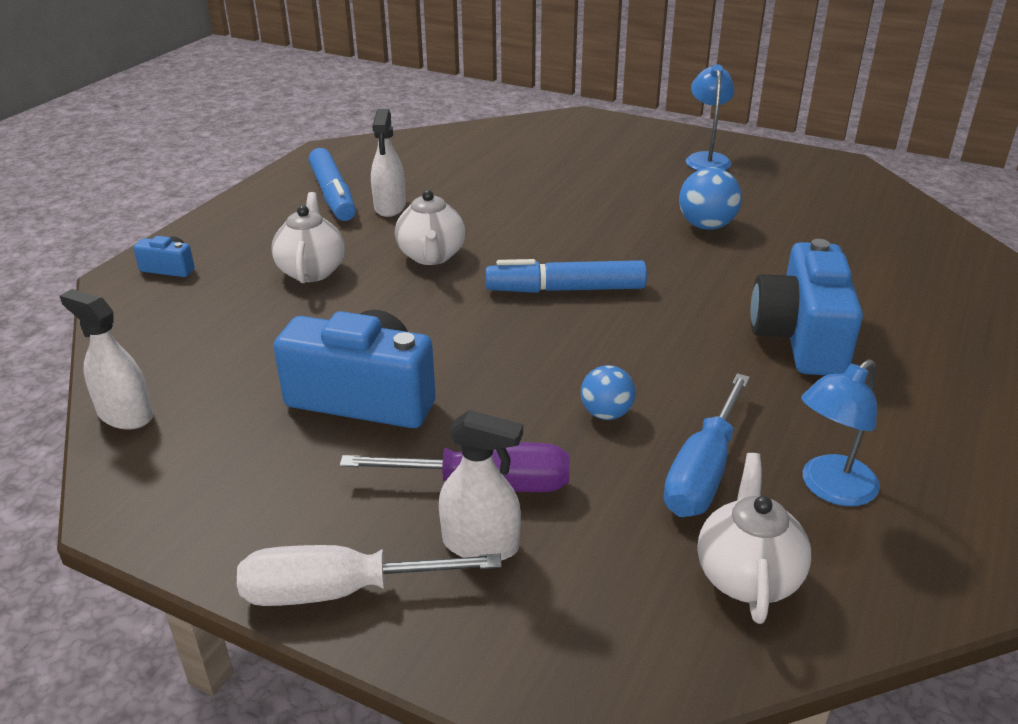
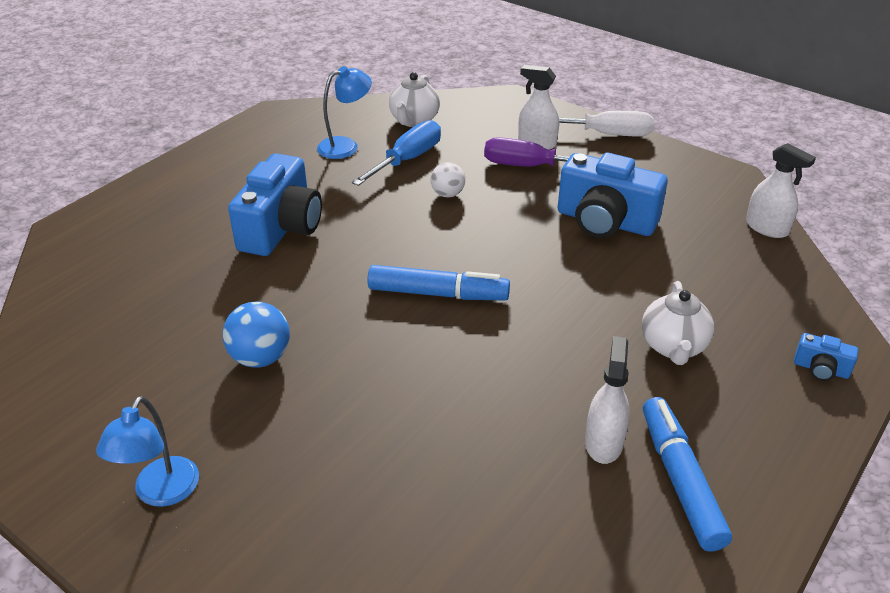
camera: 170 degrees left, 5 degrees up
white teapot [395,190,465,265] -> none
blue ball [581,365,636,420] -> white ball [431,162,465,197]

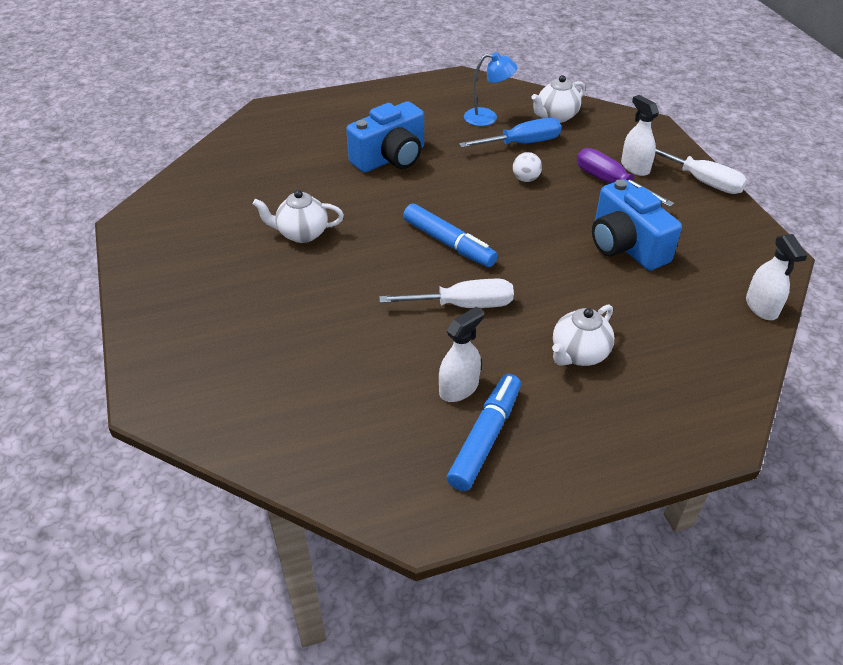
camera: 35 degrees right, 5 degrees up
blue lamp [96,396,199,507] -> none
blue ball [223,301,290,368] -> white teapot [253,190,344,243]
blue camera [794,333,858,381] -> none
none -> white screwdriver [379,279,514,308]

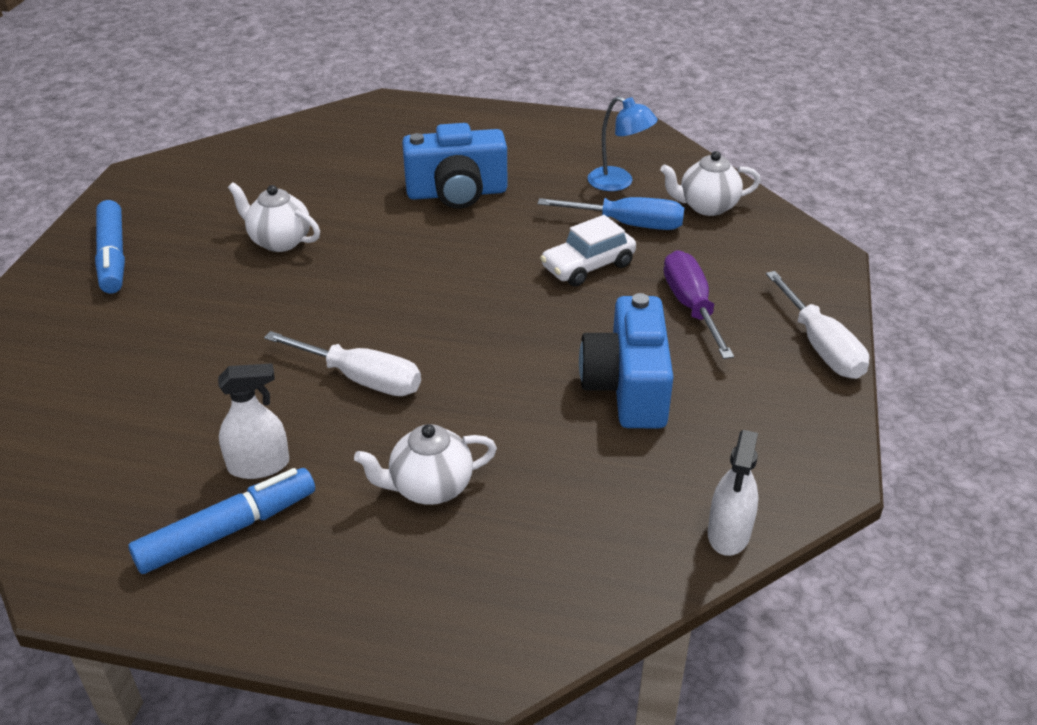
camera: 30 degrees right, 5 degrees down
blue marker [403,203,498,267] -> blue marker moved to [95,200,125,293]
white ball [513,152,542,182] -> white car [540,215,636,287]
white spray bottle [621,95,659,176] -> none

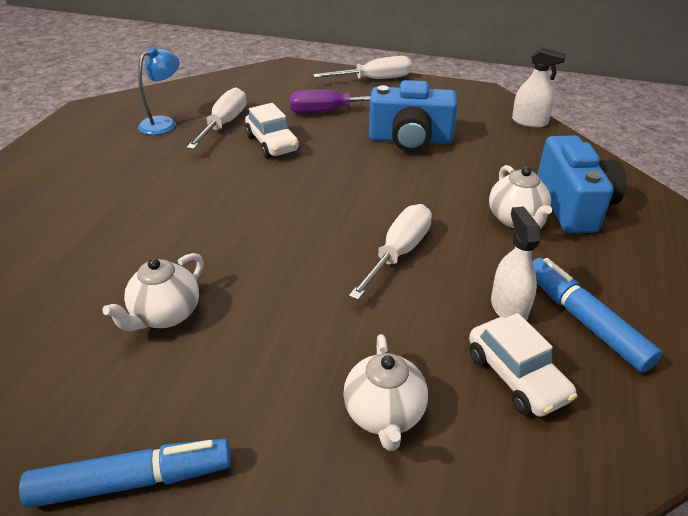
camera: 85 degrees left, 0 degrees up
blue camera [402,123,507,209] -> blue camera moved to [537,135,626,233]
blue screwdriver [538,197,684,230] -> white screwdriver [186,87,246,149]
white teapot [660,151,761,216] -> white teapot moved to [343,334,428,451]
none -> white car [469,313,577,417]

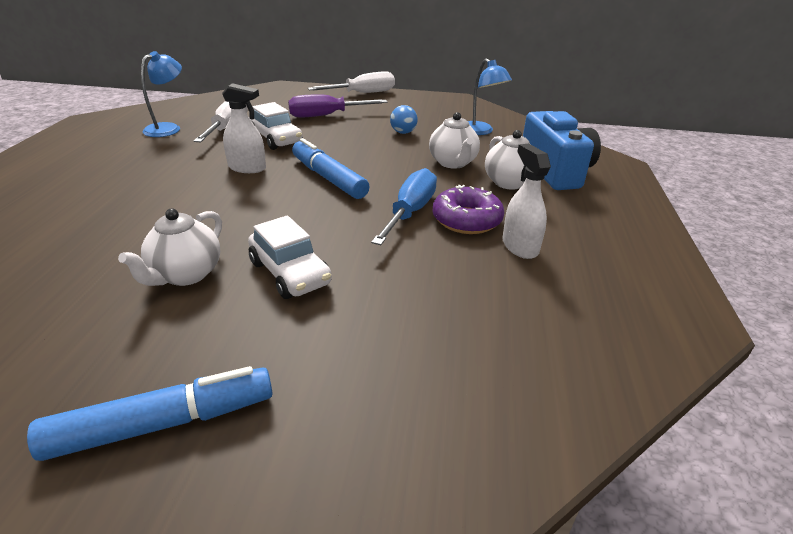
camera: 10 degrees left, 5 degrees down
white teapot [343,334,428,451] -> white teapot moved to [429,112,480,169]
white screwdriver [349,204,432,300] -> blue screwdriver [371,168,437,245]
blue camera [369,80,458,152] -> blue ball [390,105,418,134]
white car [469,313,577,417] -> white car moved to [248,216,332,299]
white spray bottle [512,47,566,128] -> white spray bottle moved to [222,83,266,173]
blue marker [533,258,662,373] -> blue marker moved to [292,138,370,199]
none -> purple donut [432,185,504,234]
none -> blue lamp [468,58,512,135]

